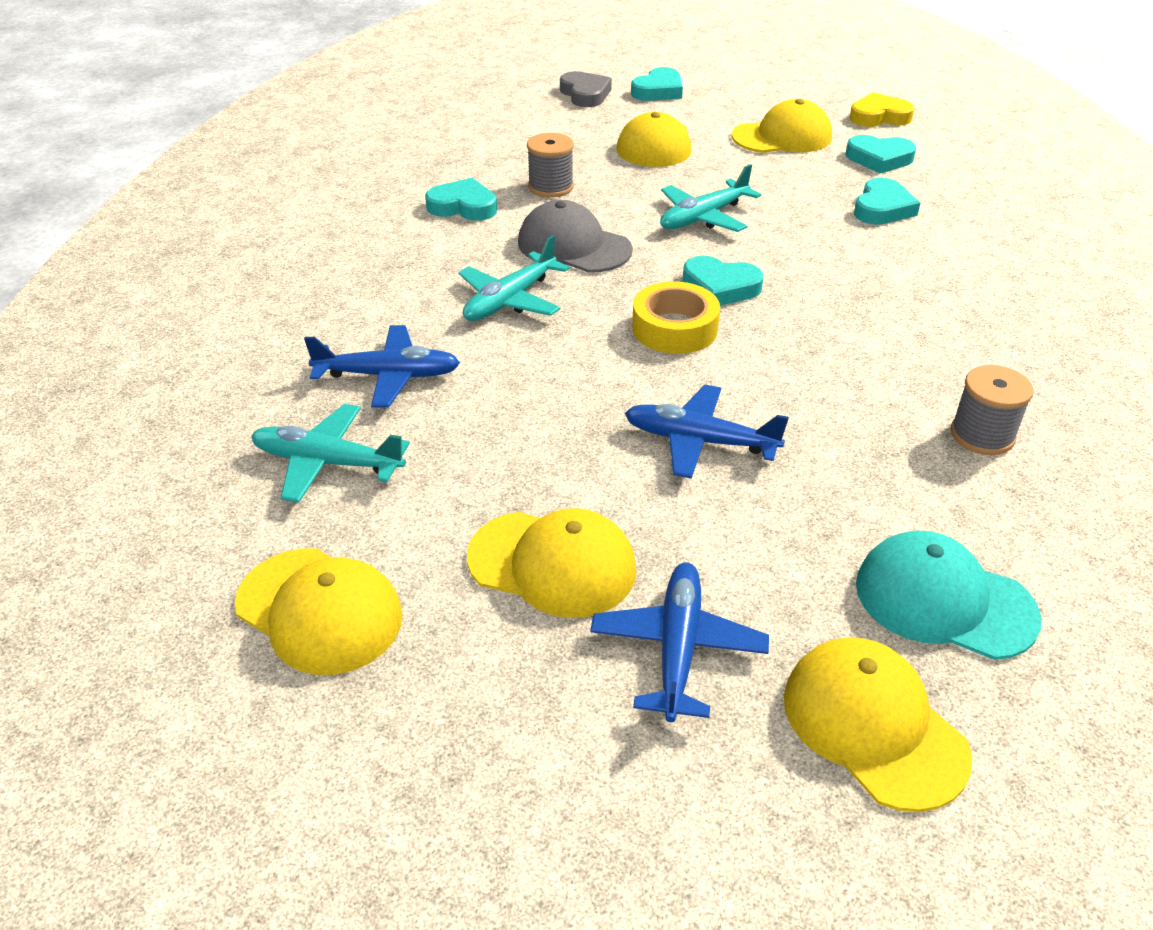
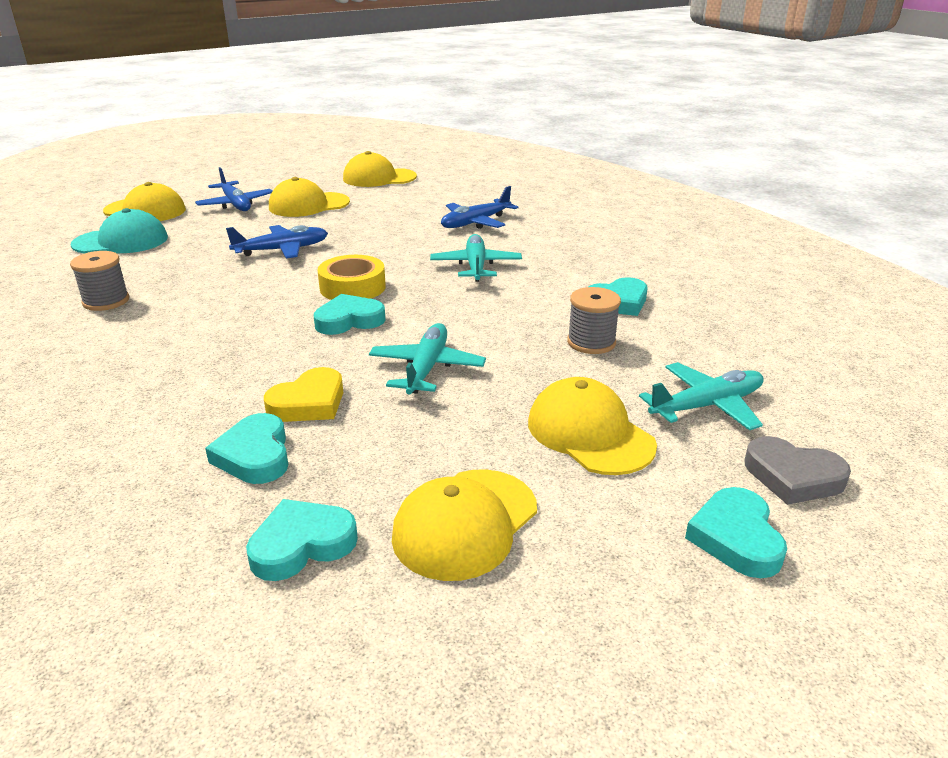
camera: 140 degrees right, 10 degrees down
turquoise plane [251,404,410,503] -> turquoise plane moved to [639,362,764,430]
grey cap [518,200,633,273] -> none
yellow heart [849,92,915,127] -> yellow heart moved to [264,367,343,422]

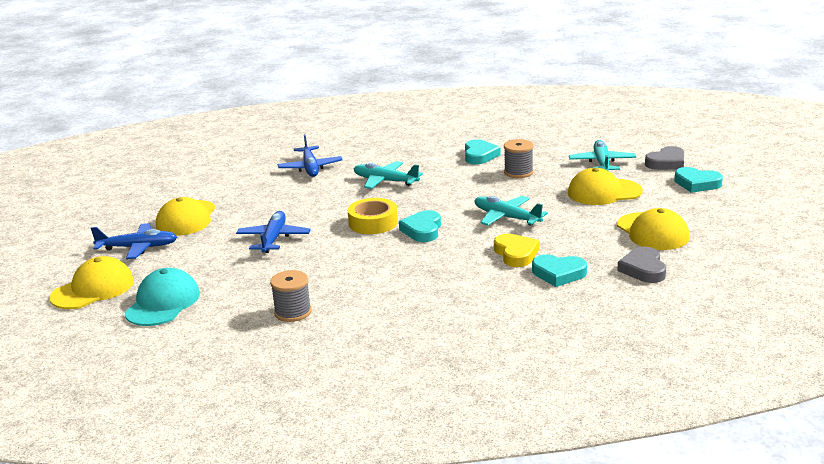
camera: 60 degrees left, 5 degrees down
turquoise heart [246,499,358,581] -> grey heart [617,247,666,283]
yellow cap [343,151,417,187] -> none

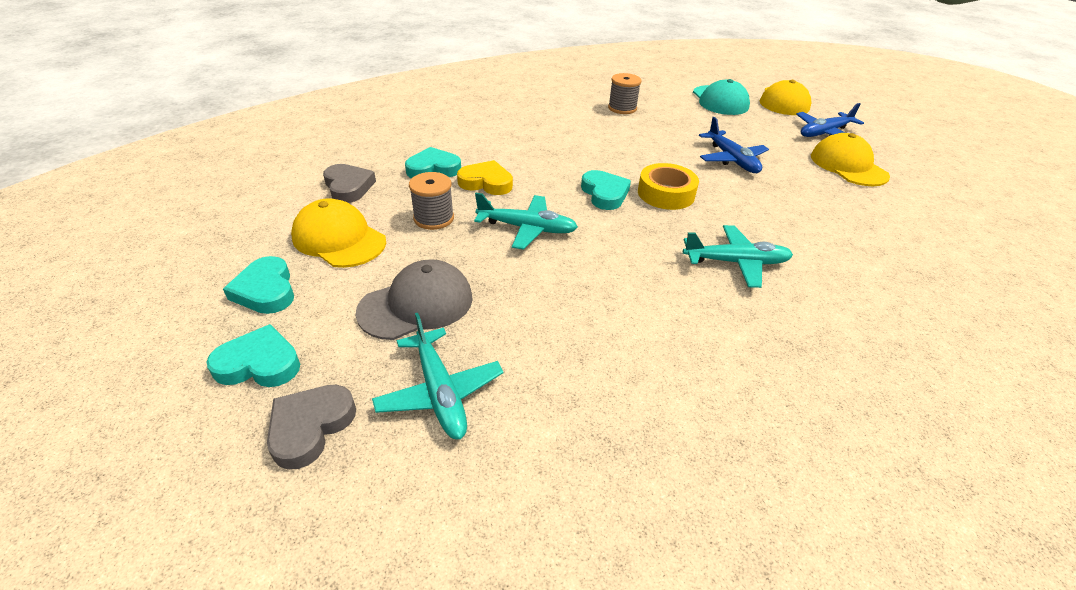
camera: 150 degrees right, 15 degrees up
blue plane [278,134,342,177] -> none
turquoise heart [465,139,501,164] -> turquoise heart moved to [223,256,294,314]
yellow heart [494,234,539,267] -> yellow heart turned 150 degrees clockwise [457,160,513,195]
grey spool [504,139,533,178] -> grey spool moved to [409,172,454,230]
yellow cap [568,168,643,205] -> grey cap [356,259,473,340]

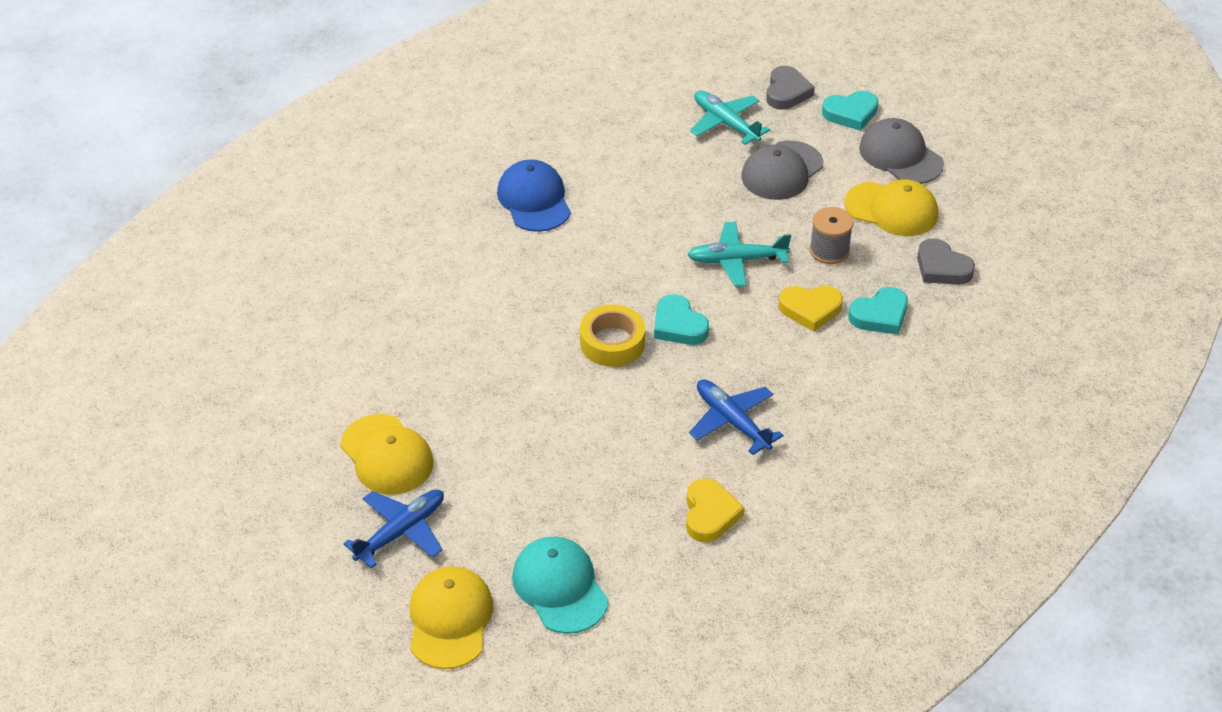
camera: 165 degrees right, 5 degrees up
turquoise heart [223,256,294,314] -> grey cap [859,118,944,184]
grey spool [608,73,642,114] -> yellow heart [686,478,745,542]
turquoise plane [683,225,793,288] -> none
blue plane [699,117,769,173] -> blue plane moved to [689,380,783,455]
none -> blue cap [497,159,571,232]

